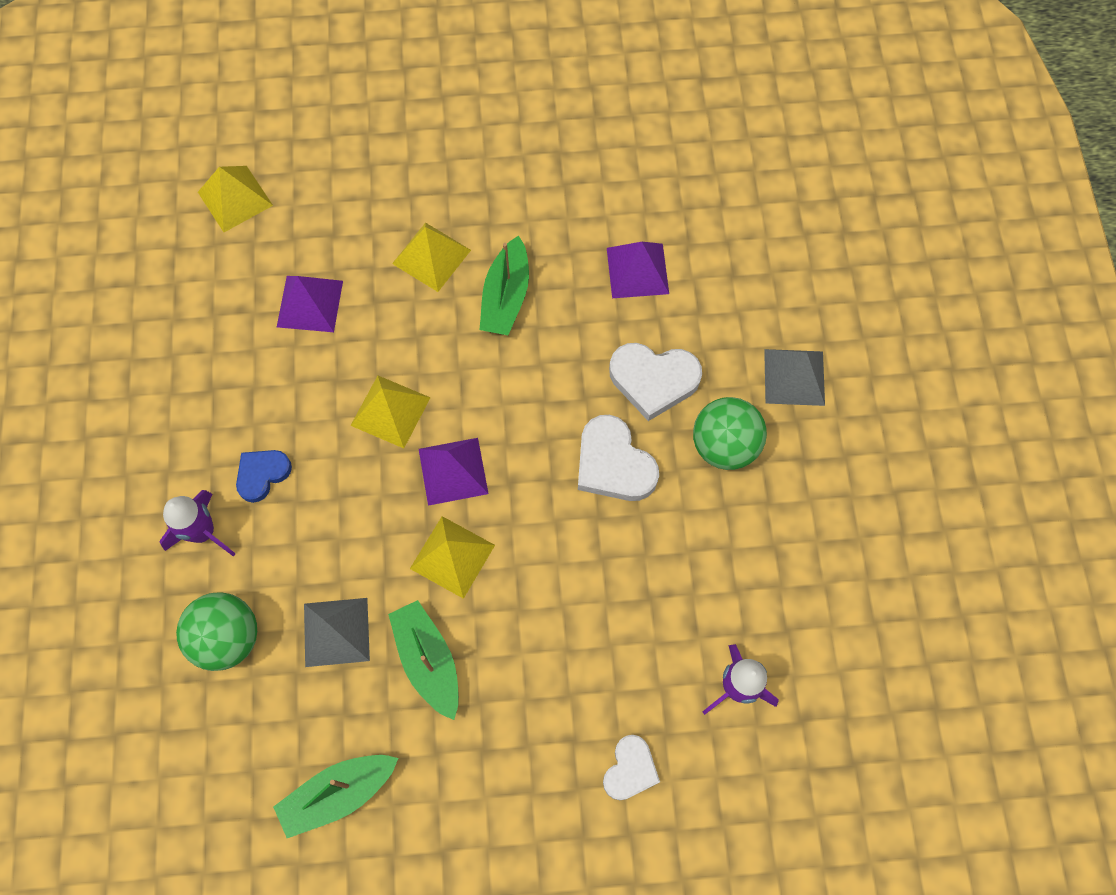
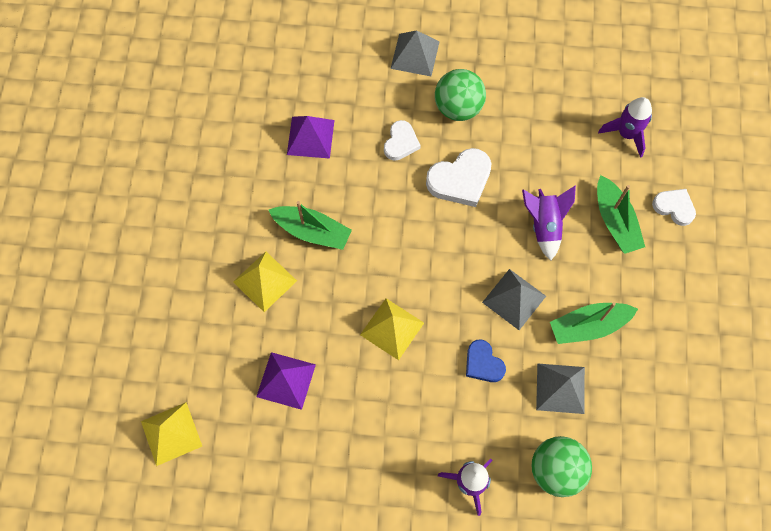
camera: 80 degrees left, 0 degrees up
blue heart [236,450,292,503] -> blue heart moved to [466,339,506,382]
green boat [273,755,398,838] -> green boat moved to [597,175,645,254]
yellow pyramid [410,516,495,599] -> grey pyramid [482,269,546,330]
purple pyramid [419,438,489,506] -> none
white heart [609,343,702,421] -> white heart [384,120,421,161], size x0.63
none -> purple rocket [522,185,576,261]

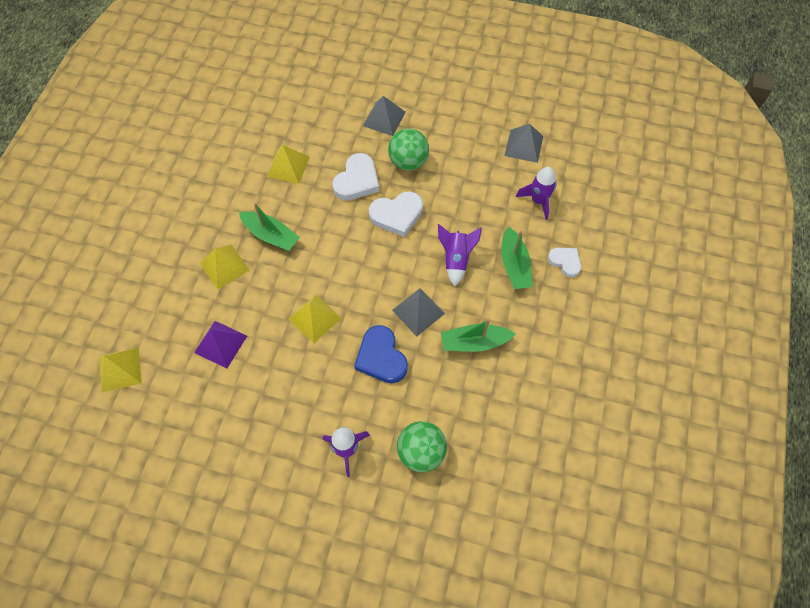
camera: 10 degrees right, 5 degrees down
purple pyramid [287,116,334,159] -> yellow pyramid [266,145,310,184]
white heart [384,120,421,161] -> white heart [332,153,380,201], size x1.59
blue heart [466,339,506,382] -> blue heart [354,325,408,383], size x1.59
grey pyramid [536,363,585,414] -> grey pyramid moved to [504,124,543,163]

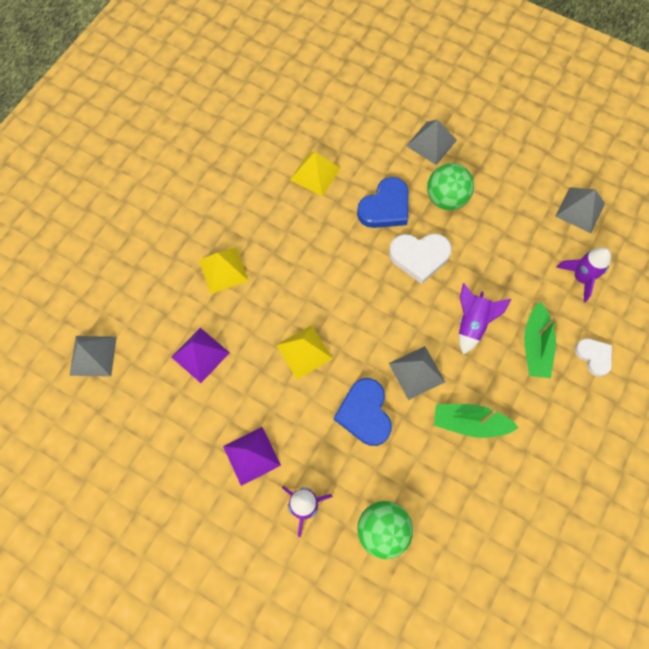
camera: 15 degrees right, 5 degrees up
yellow pyramid [99,348,142,393] -> grey pyramid [69,336,117,377]
green boat [239,203,300,251] -> none
white heart [332,153,380,201] -> blue heart [357,177,408,228]
none -> purple pyramid [223,427,281,486]

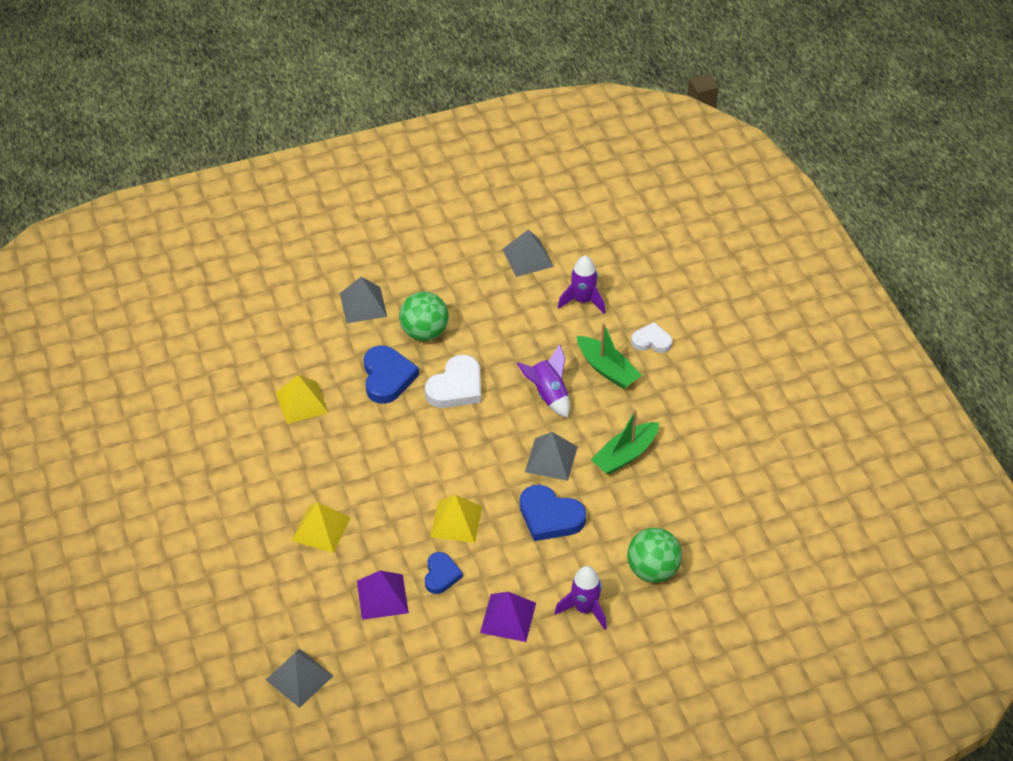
camera: 50 degrees left, 20 degrees down
none -> blue heart [425,552,463,594]

